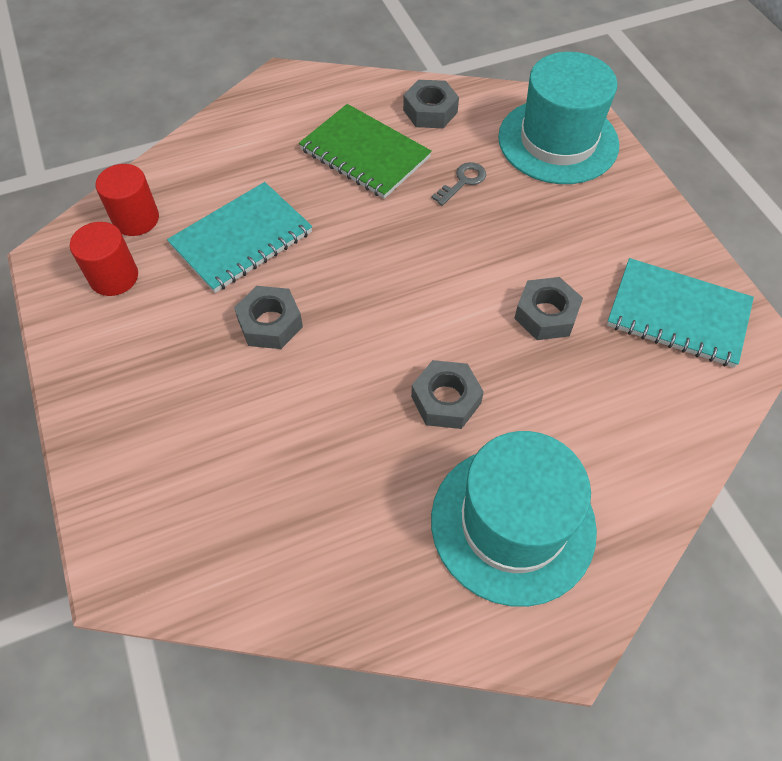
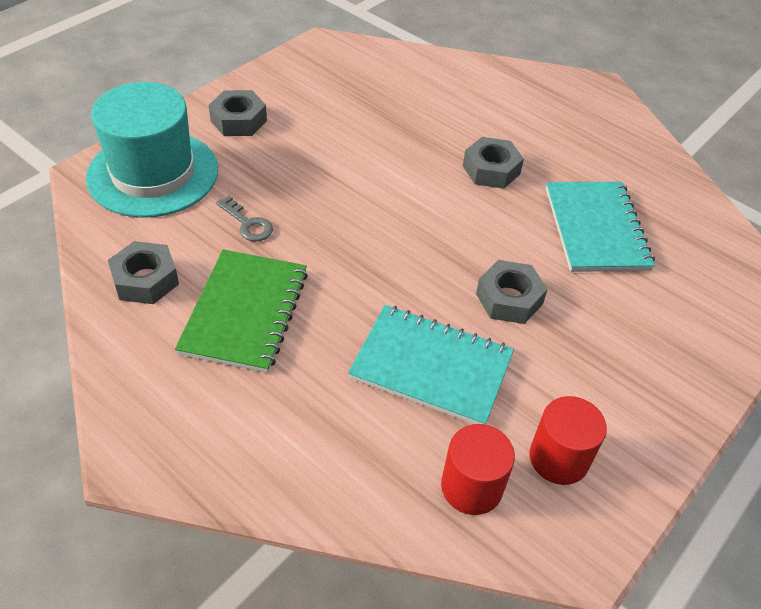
camera: 120 degrees left, 10 degrees down
grey key [431,162,486,206] -> grey key turned 150 degrees counterclockwise [216,196,273,241]
turquoise hat [431,431,597,607] -> none
grey nut [514,277,583,340] -> grey nut moved to [208,90,267,136]
turquoise notebook [607,258,754,368] -> turquoise notebook moved to [546,182,655,272]

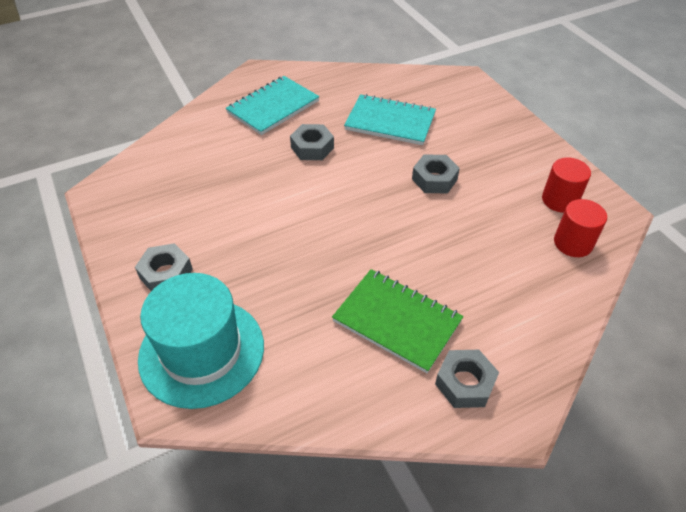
camera: 65 degrees left, 0 degrees up
grey nut [108,241,179,304] -> grey nut moved to [435,350,499,408]
grey key [216,196,273,241] -> none
turquoise notebook [348,305,514,424] -> turquoise notebook moved to [226,76,319,135]

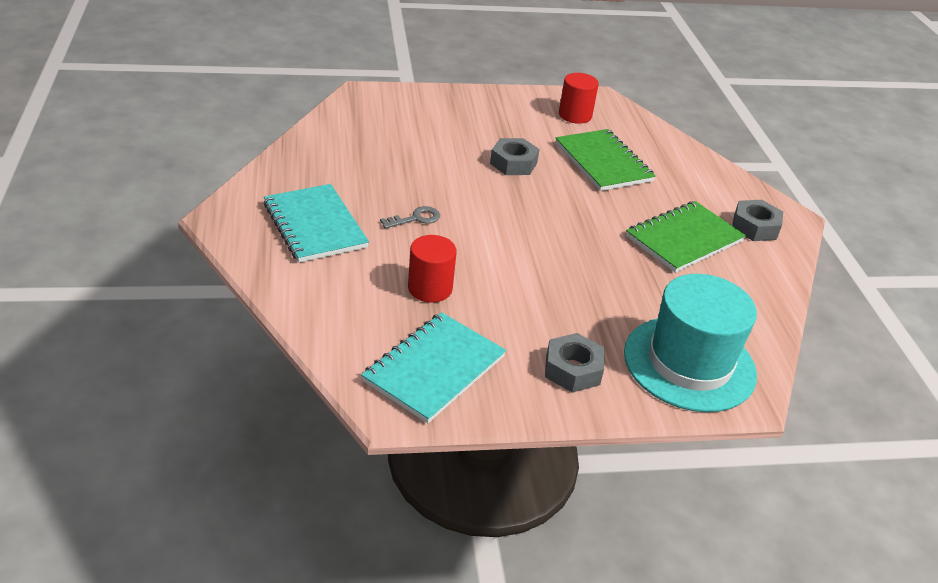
camera: 75 degrees left, 10 degrees down
grey nut [290,124,334,160] -> grey key [380,206,440,229]
turquoise notebook [344,94,436,145] -> turquoise notebook moved to [361,312,506,423]
red cylinder [554,199,607,257] -> red cylinder moved to [408,235,457,303]
none -> green notebook [555,129,656,191]

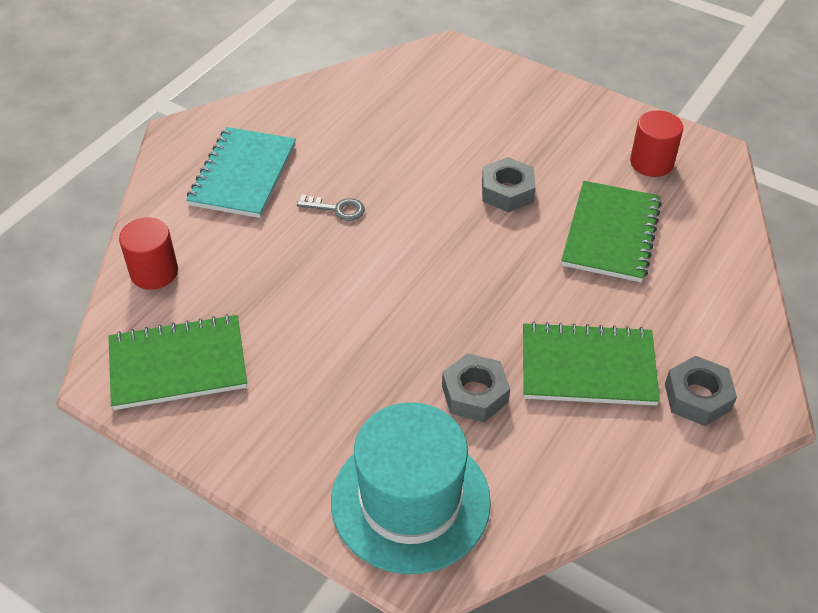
camera: 45 degrees right, 10 degrees up
turquoise notebook [361,312,506,423] -> green notebook [108,314,247,410]
red cylinder [408,235,457,303] -> red cylinder moved to [119,218,178,290]
grey nut [545,333,604,393] -> grey nut moved to [442,353,510,422]

